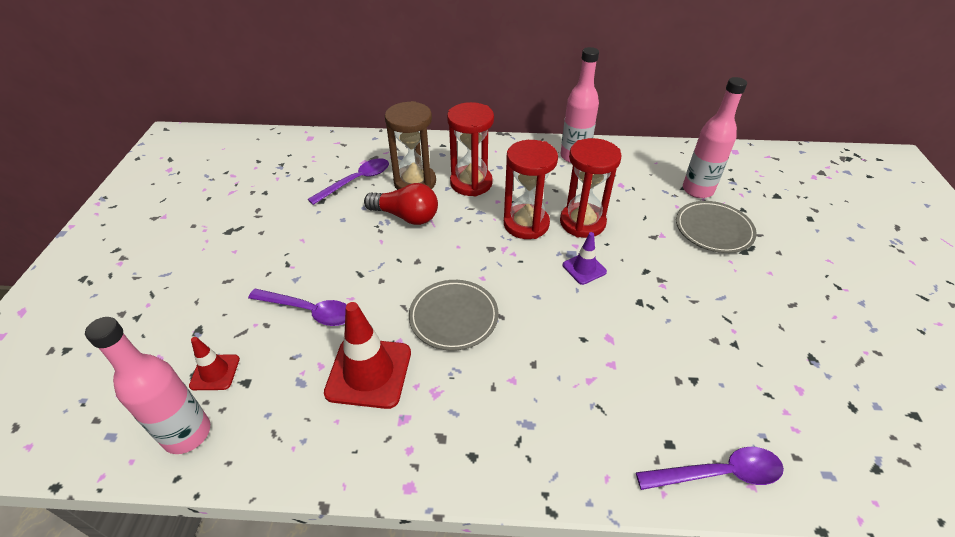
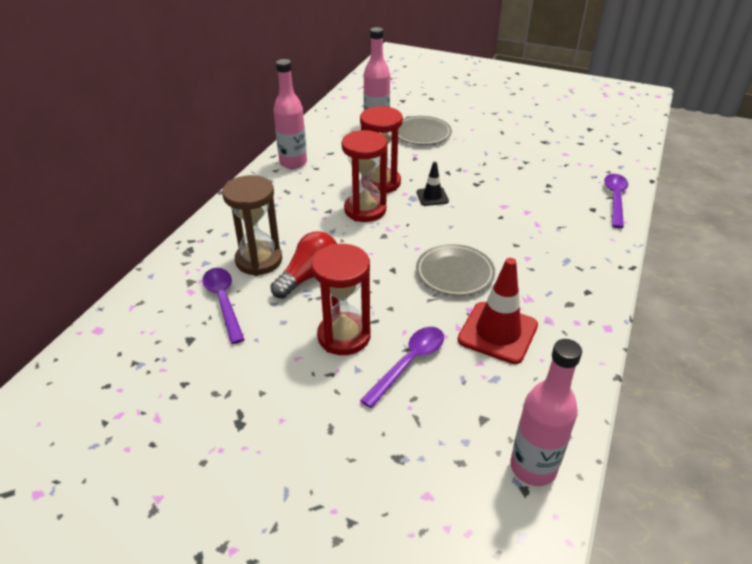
camera: 70 degrees left, 5 degrees down
red traffic cone [189,337,240,390] -> none
red hourglass [447,102,494,196] -> red hourglass moved to [311,244,371,355]
purple traffic cone [563,232,607,285] -> black traffic cone [417,162,449,206]

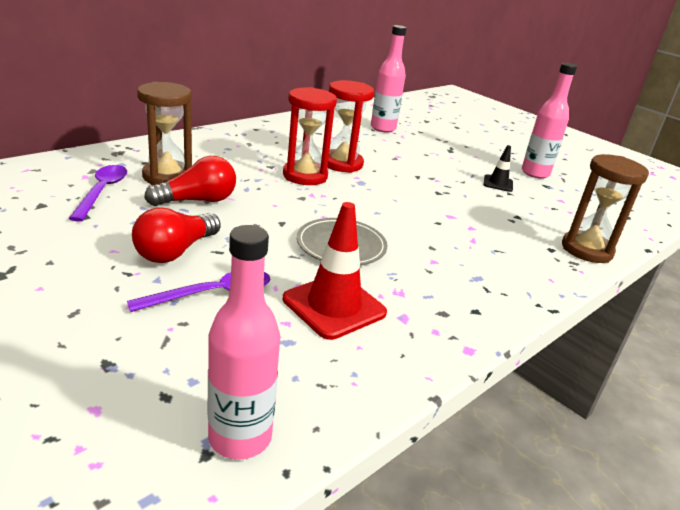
camera: 20 degrees right, 10 degrees down
pink bottle [274,59,307,169] -> pink bottle moved to [522,63,577,179]
red hourglass [311,244,371,355] -> red light bulb [132,207,221,263]
grey plate [398,116,452,145] -> none
black traffic cone [417,162,449,206] -> black traffic cone moved to [484,145,513,192]
purple spoon [604,174,628,228] -> brown hourglass [562,154,649,263]

